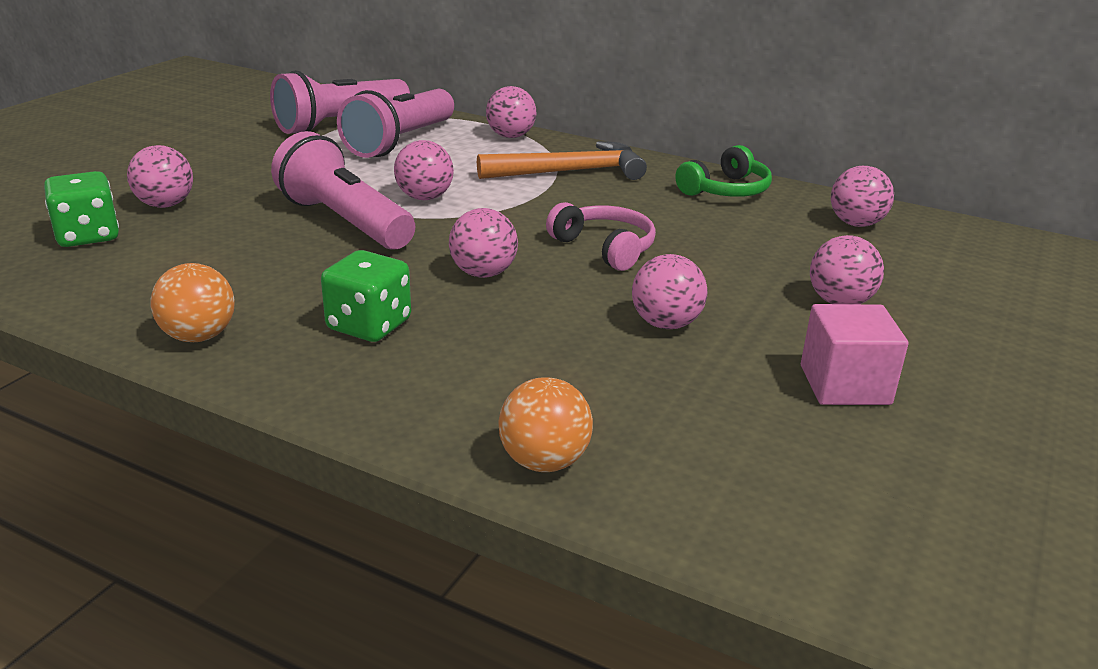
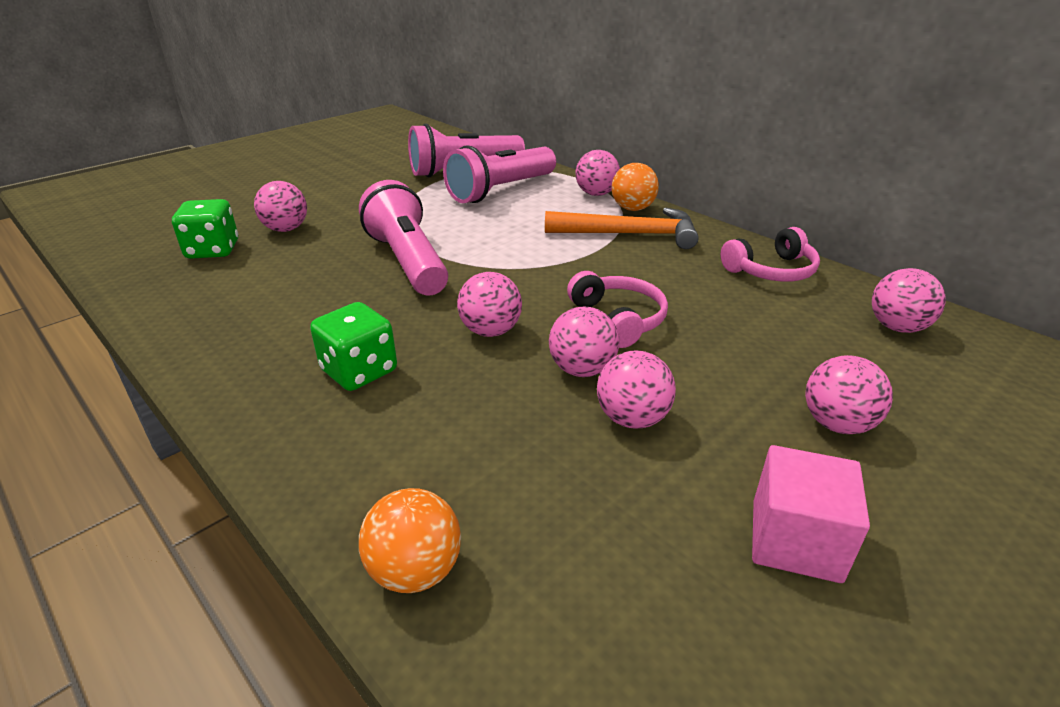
camera: 20 degrees right, 5 degrees up
orange ball [150,263,235,342] -> orange ball moved to [612,163,659,211]
pink ball [394,140,454,200] -> pink ball moved to [549,307,619,377]
green headphones [675,145,772,197] -> pink headphones [721,227,820,282]

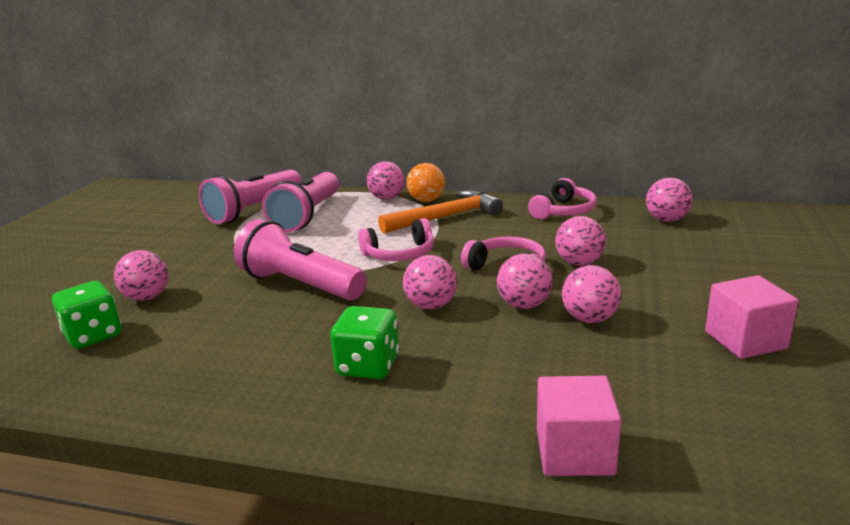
camera: 30 degrees left, 10 degrees down
orange ball [359,488,461,593] -> pink cube [537,376,621,476]
pink ball [805,355,893,434] -> pink ball moved to [555,216,606,266]
none -> pink headphones [358,218,434,261]

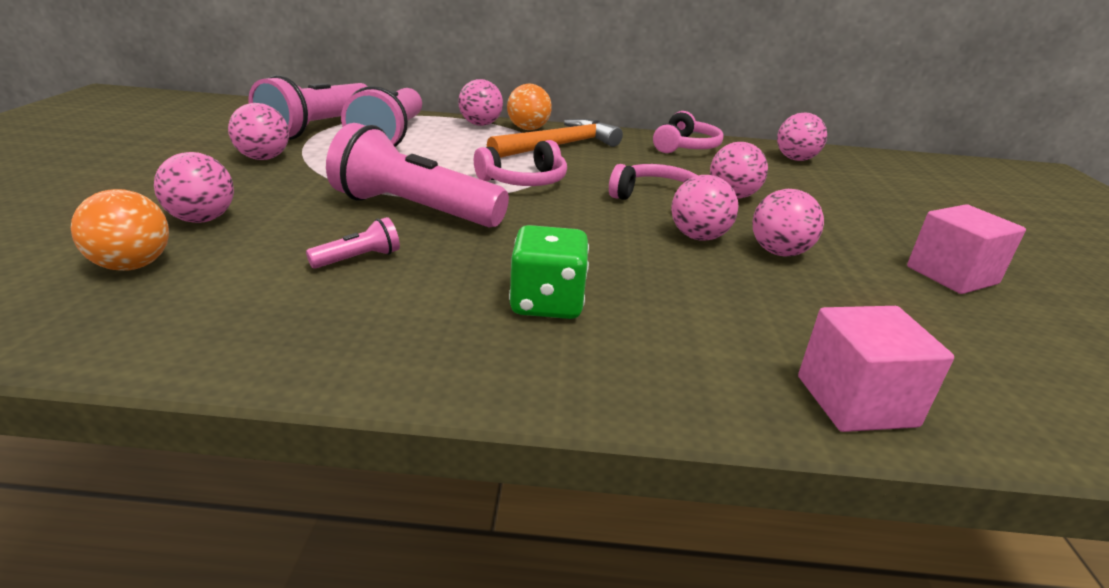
camera: 15 degrees left, 5 degrees up
green dice [52,281,122,349] -> orange ball [71,189,169,271]
pink ball [403,255,457,309] -> pink ball moved to [228,103,289,160]
none -> pink flashlight [306,217,400,269]

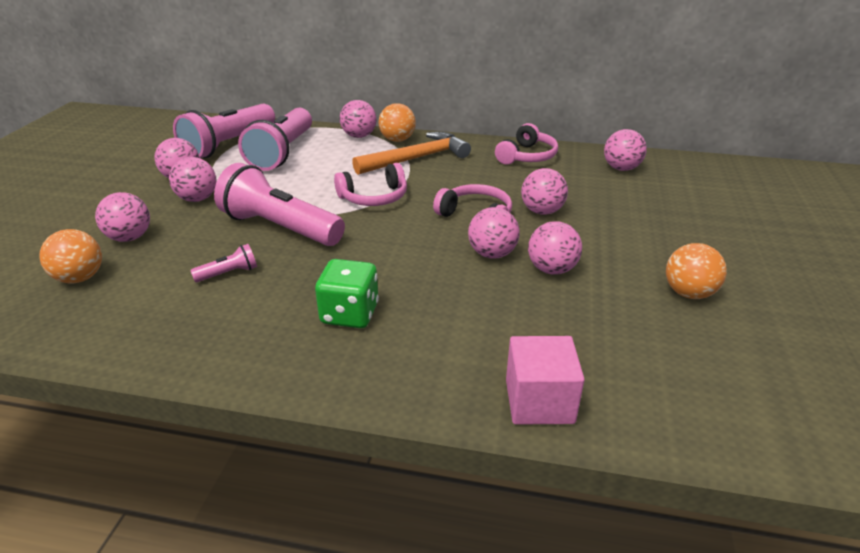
camera: 10 degrees right, 5 degrees up
pink cube [907,204,1026,294] -> orange ball [666,243,727,299]
none -> pink ball [169,157,217,202]

